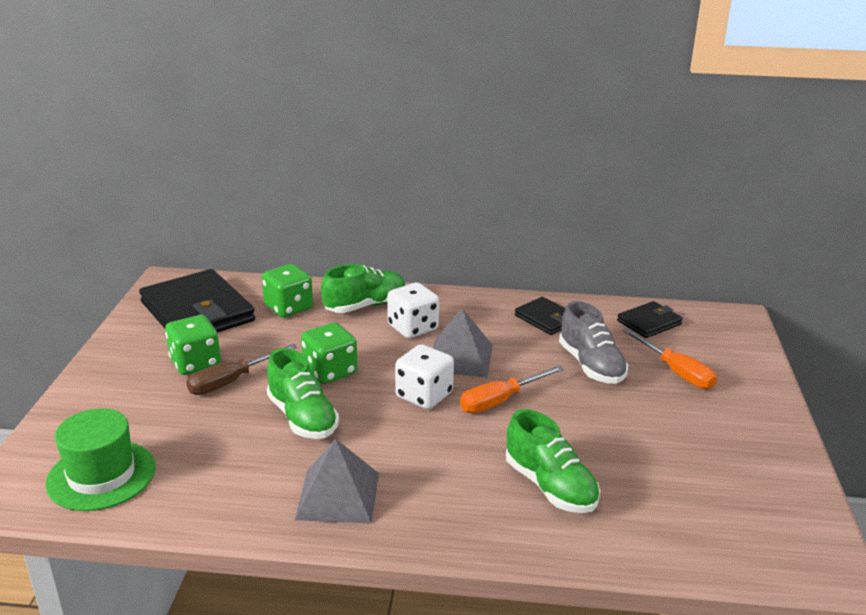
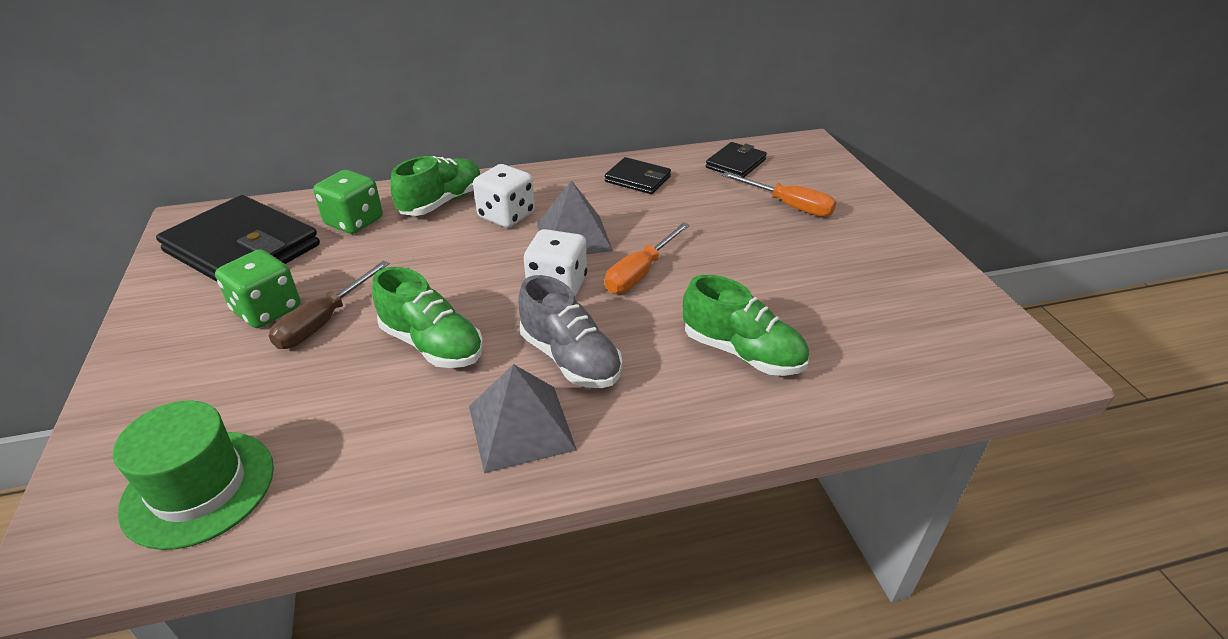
camera: 20 degrees left, 10 degrees up
green dice [301,322,358,384] -> none
grey shoe [559,301,628,384] -> grey shoe moved to [518,275,622,388]

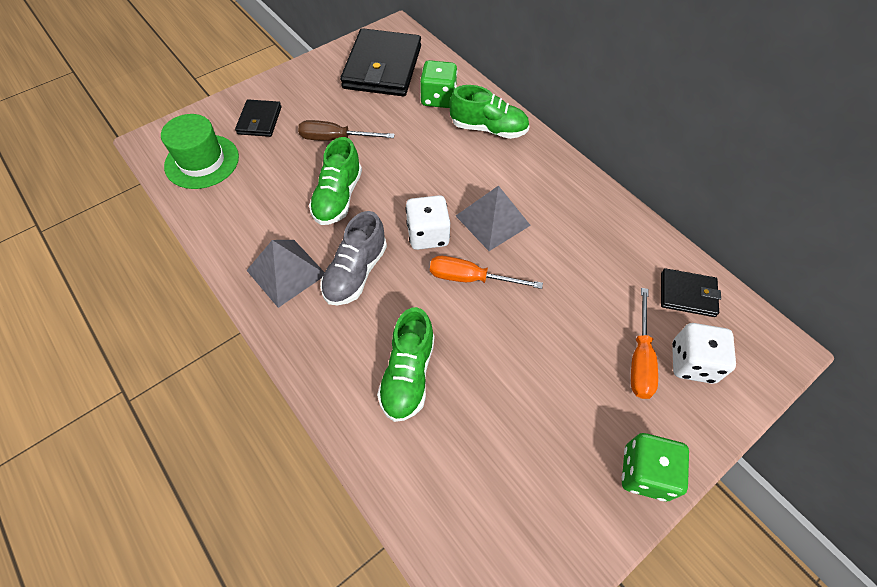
camera: 65 degrees right, 20 degrees up
green dice [215,249,300,328] -> green dice moved to [622,433,689,501]
white dice [473,164,535,228] -> white dice moved to [672,323,736,384]
black wallet [605,157,671,194] -> black wallet moved to [235,99,282,137]

